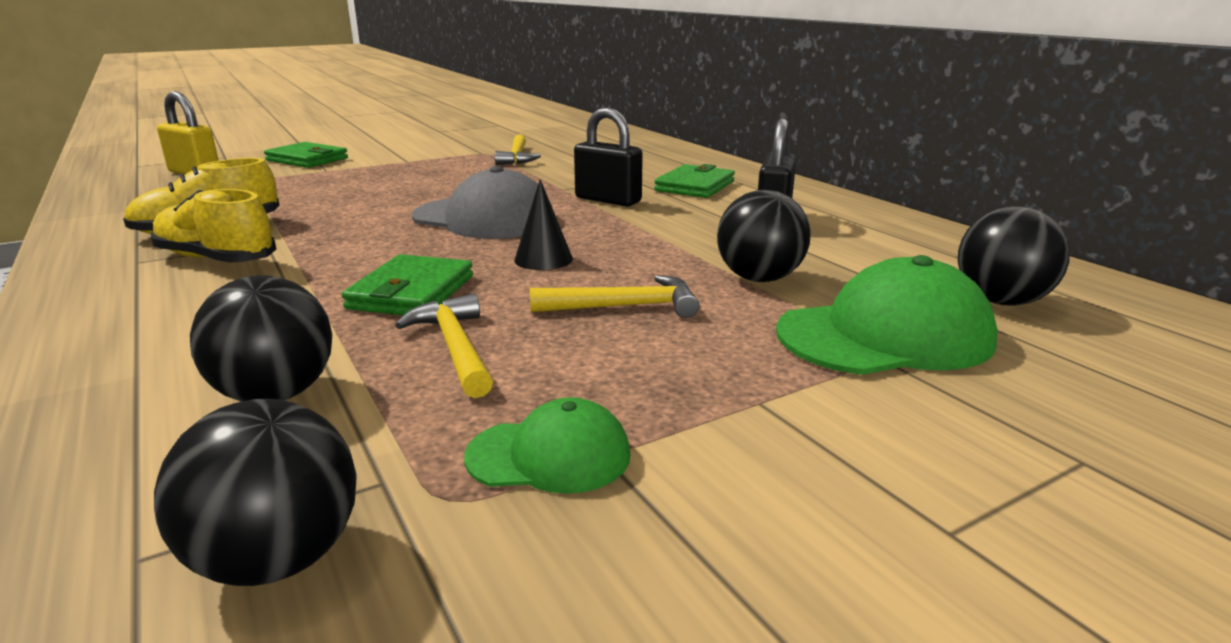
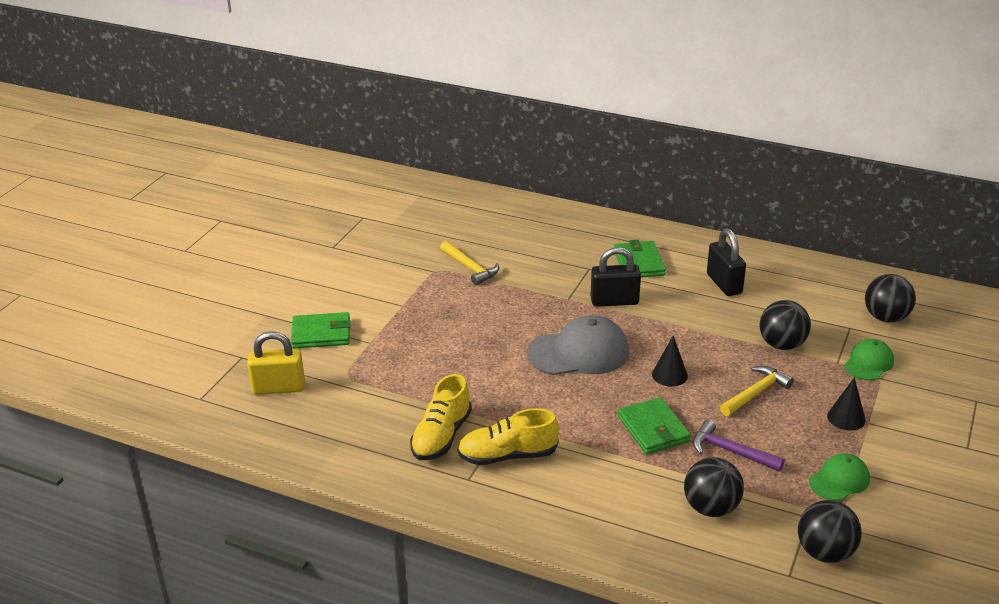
camera: 35 degrees left, 10 degrees up
yellow hammer [395,294,493,398] -> purple hammer [693,420,785,472]
green cap [776,255,998,375] -> green cap [844,339,894,380], size x0.56
none -> black cone [827,377,866,431]

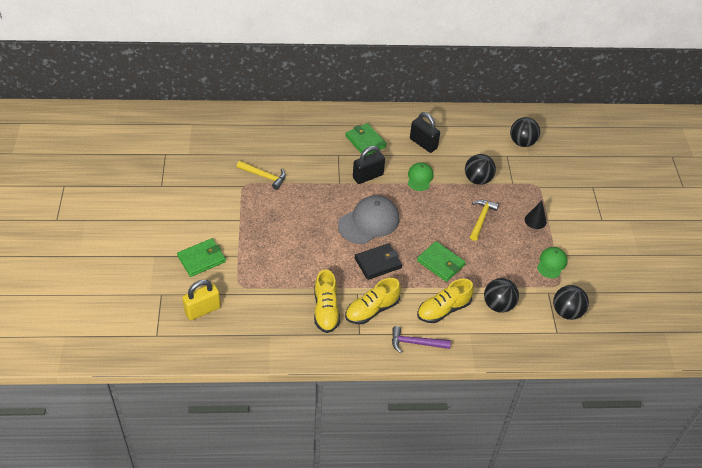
camera: 30 degrees left, 15 degrees up
black cone [652,336,688,387] -> none
purple hammer [693,420,785,472] -> purple hammer moved to [392,326,451,353]
green cap [844,339,894,380] -> green cap moved to [408,162,433,191]
none -> black wallet [355,243,402,280]
none -> yellow shoe [417,279,474,323]

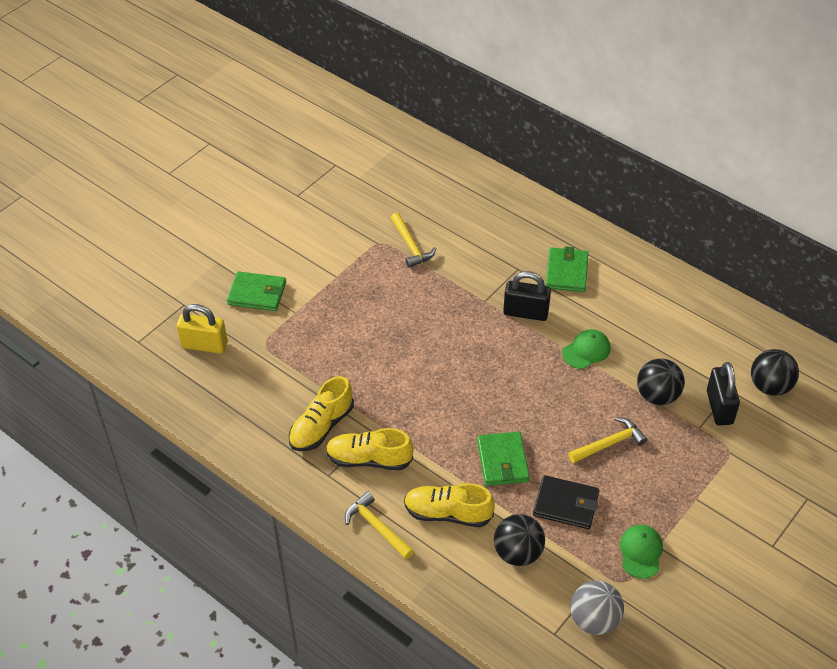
camera: 45 degrees right, 0 degrees up
grey cap [338,195,399,244] -> none
black wallet [355,243,402,280] -> black wallet moved to [533,475,599,529]
purple hammer [392,326,451,353] -> yellow hammer [345,491,414,559]
black padlock [410,112,440,153] -> black padlock moved to [707,362,740,425]
black cone [525,201,547,229] -> none
green cap [537,247,568,278] -> green cap turned 60 degrees counterclockwise [620,525,663,578]
black ball [553,285,589,320] -> grey ball [570,580,624,635]

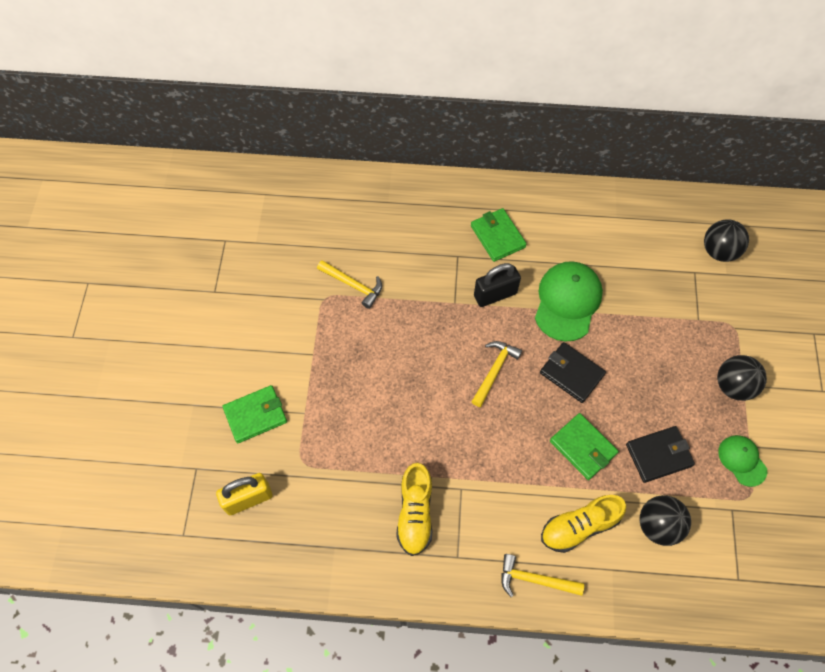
camera: 35 degrees left, 15 degrees up
yellow shoe [326,428,413,470] -> none
green cap [562,329,611,369] -> green cap [535,261,603,342], size x1.77
yellow hammer [568,417,647,463] -> yellow hammer moved to [471,341,522,407]
grey ball [570,580,624,635] -> none
black ball [637,358,685,405] -> black ball moved to [717,355,767,401]
black padlock [707,362,740,425] -> none
none -> black wallet [540,342,606,403]

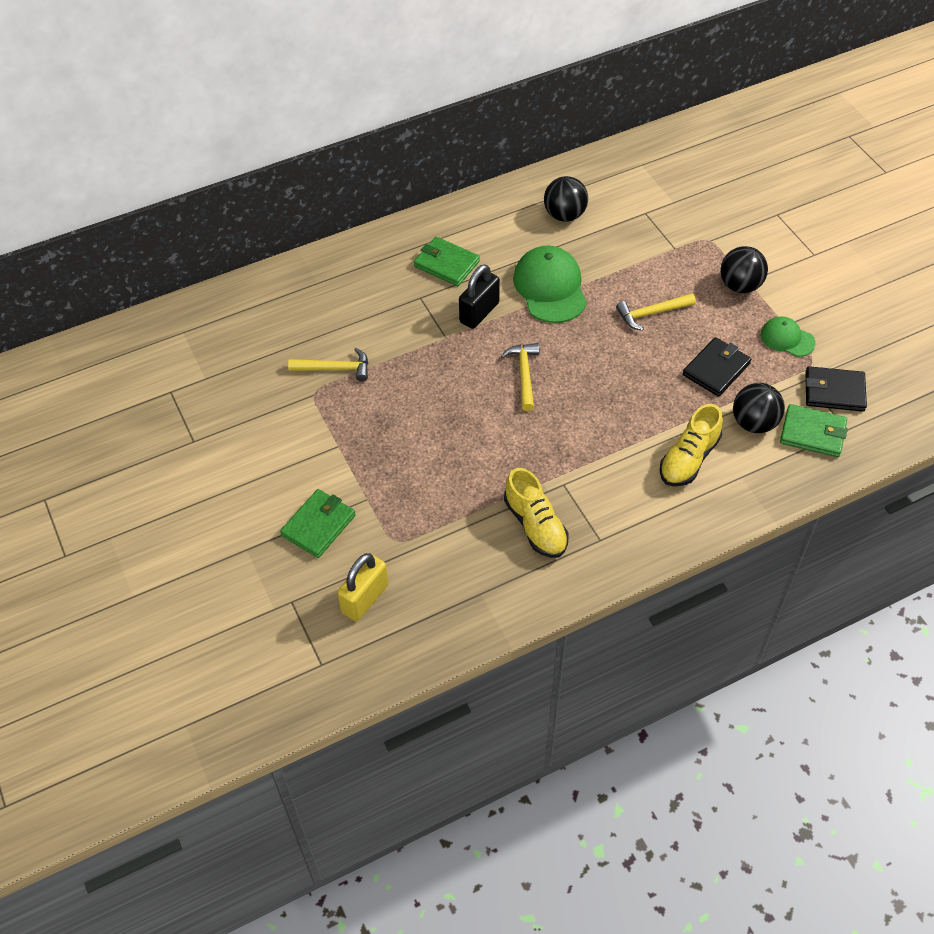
camera: 30 degrees left, 10 degrees down
yellow hammer [501,554,584,597] -> yellow hammer moved to [616,293,696,331]
black wallet [540,342,606,403] -> black wallet moved to [806,366,867,412]
green wallet [550,413,619,480] -> green wallet moved to [780,404,847,457]
black ball [704,219,749,262] -> black ball moved to [544,176,588,222]

